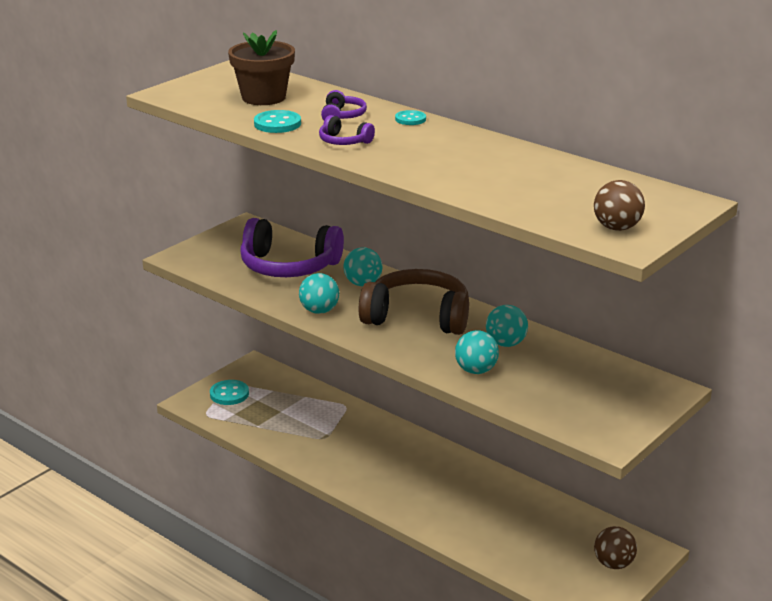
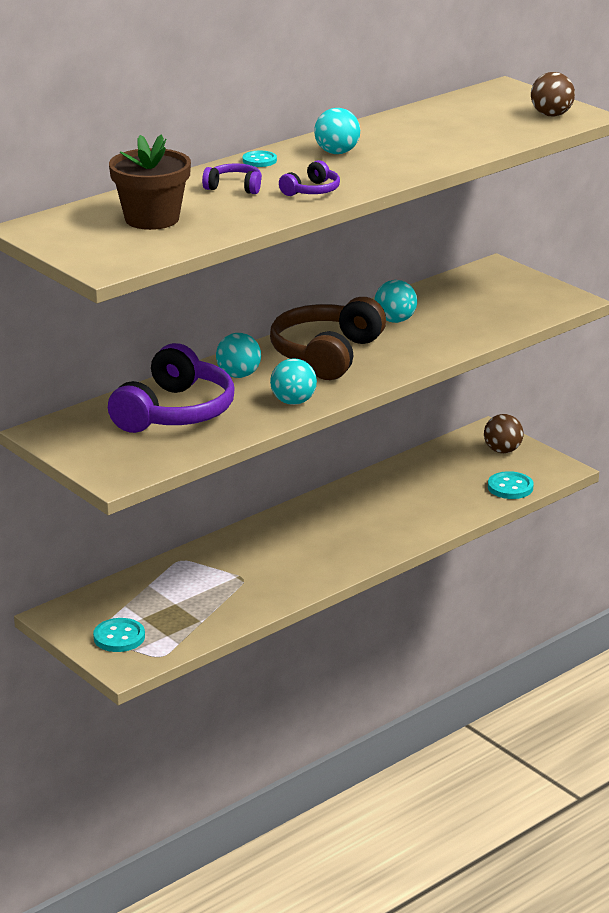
camera: 80 degrees left, 0 degrees up
turquoise button [254,110,301,133] -> turquoise button moved to [488,471,534,499]
turquoise ball [455,330,499,374] -> turquoise ball moved to [314,108,360,154]

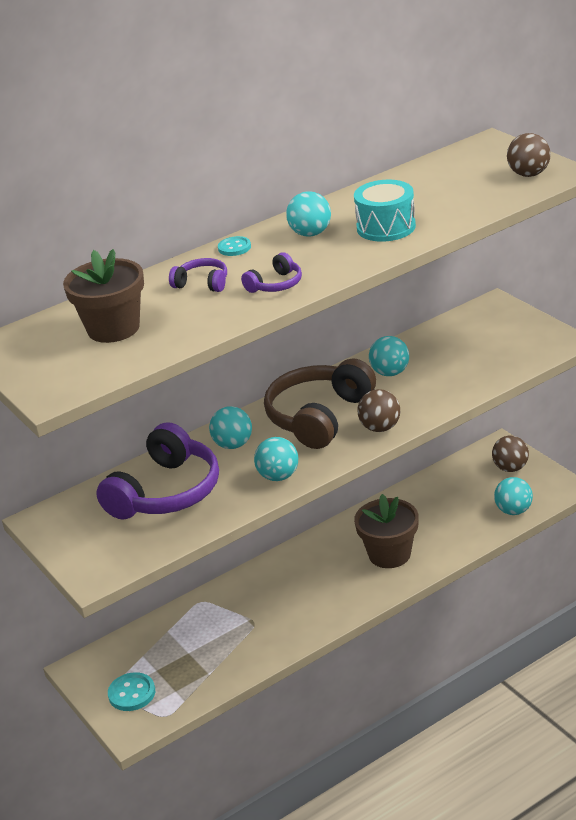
camera: 10 degrees right, 5 degrees up
turquoise button [488,471,534,499] -> turquoise ball [494,477,533,515]
none -> turquoise drum [354,180,416,241]
none -> brown flower pot [354,494,419,568]
none -> brown ball [357,389,400,432]

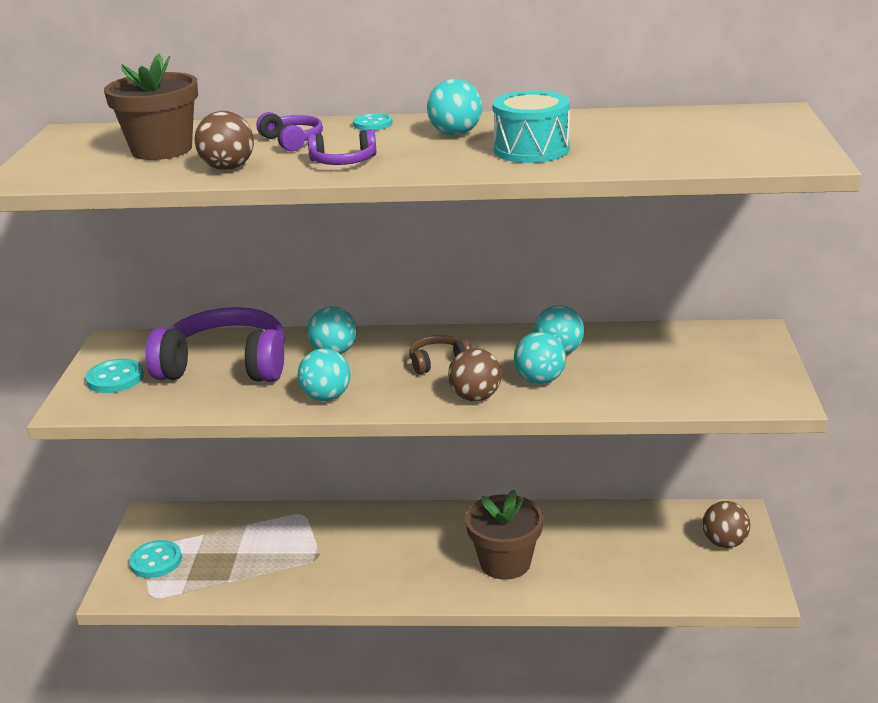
camera: 35 degrees right, 5 degrees down
purple headphones [96,422,219,519] -> purple headphones turned 150 degrees counterclockwise [146,307,285,382]
brown headphones [264,358,376,449] -> brown headphones [409,335,472,374], size x0.45
turquoise ball [494,477,533,515] -> turquoise ball moved to [514,332,566,384]
brown ball [507,133,550,177] -> brown ball moved to [195,111,254,170]
none -> turquoise button [85,359,144,393]

